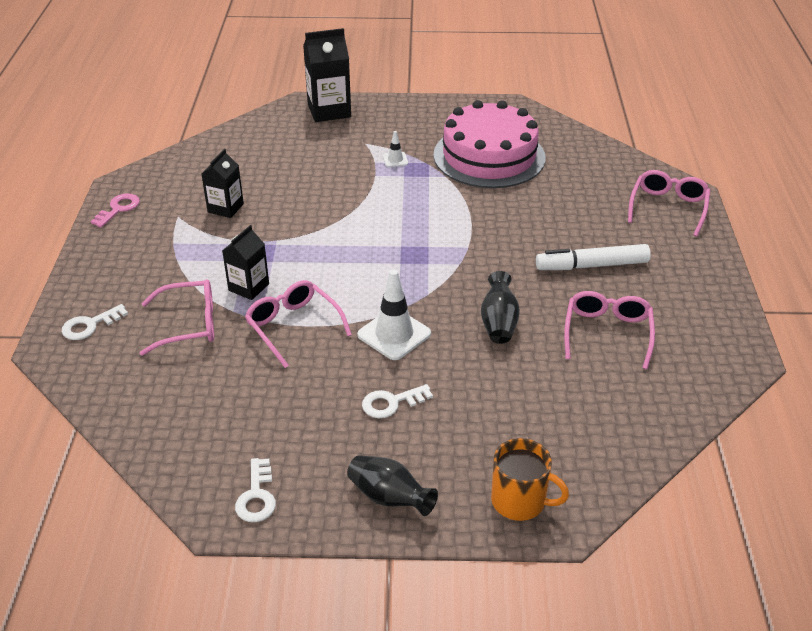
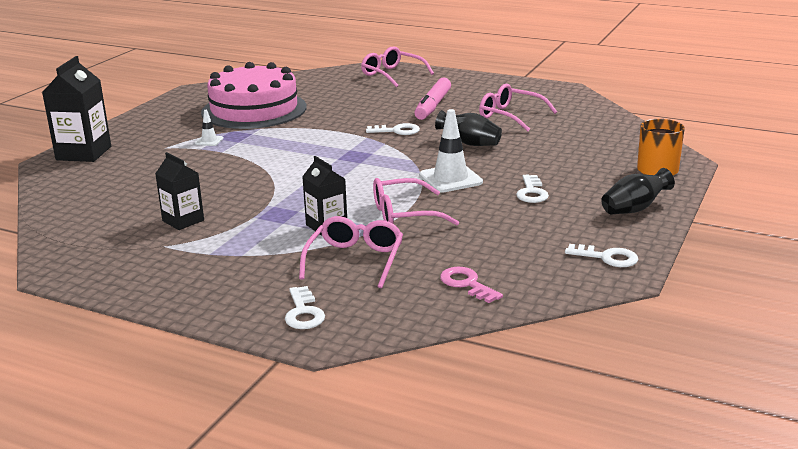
camera: 65 degrees left, 15 degrees down
pink key [91,193,140,227] -> pink key moved to [440,267,503,303]
white marker [536,244,651,270] -> pink marker [414,78,451,120]
none -> white key [366,123,420,135]

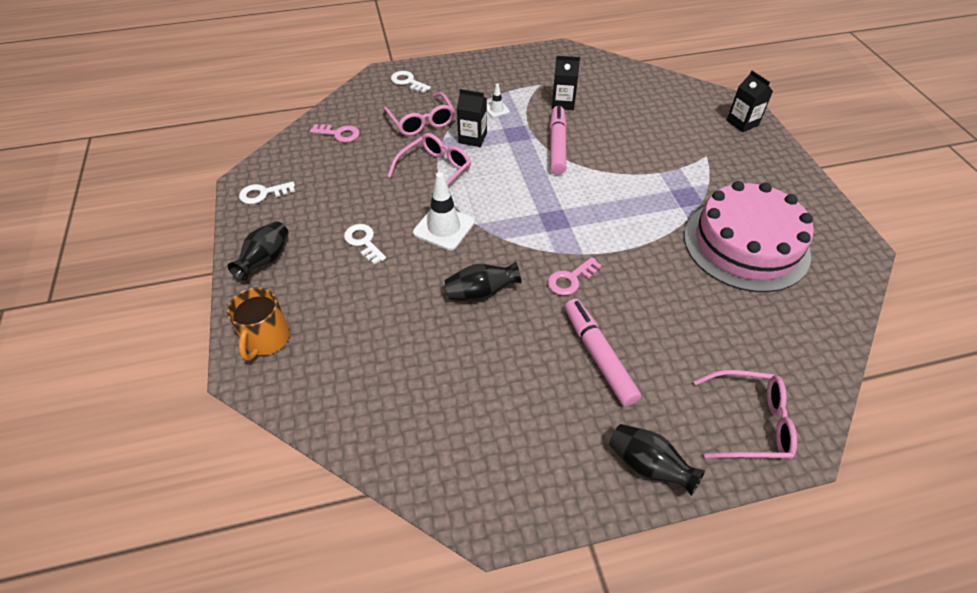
camera: 140 degrees right, 25 degrees up
black carton [42,56,111,162] -> black carton [727,71,773,132], size x0.63
white traffic cone [195,110,224,146] -> white traffic cone moved to [487,83,510,118]
white key [366,123,420,135] -> pink key [548,257,602,295]
pink glasses [479,84,557,131] -> none
none -> pink marker [550,105,567,175]
none -> black vase [609,424,705,496]

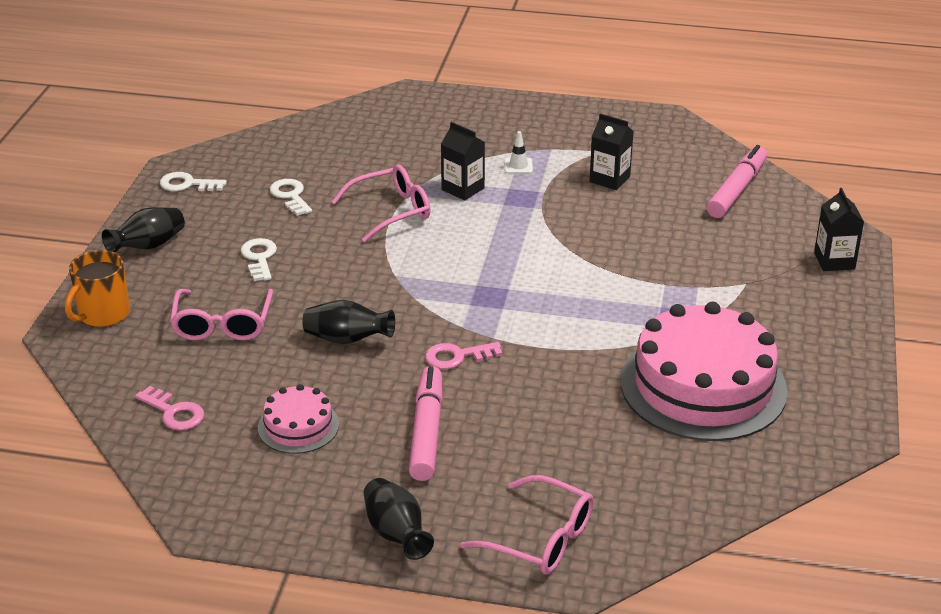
camera: 25 degrees right, 15 degrees down
pink key [310,124,360,142] -> pink key moved to [135,386,204,430]
pink glasses [384,92,455,136] -> pink glasses moved to [170,289,273,341]
white key [391,71,431,93] -> white key moved to [270,179,312,216]
white traffic cone [413,172,475,250] -> none
pink marker [550,105,567,175] -> pink marker moved to [707,145,767,218]
none -> pink cake [258,384,339,454]

